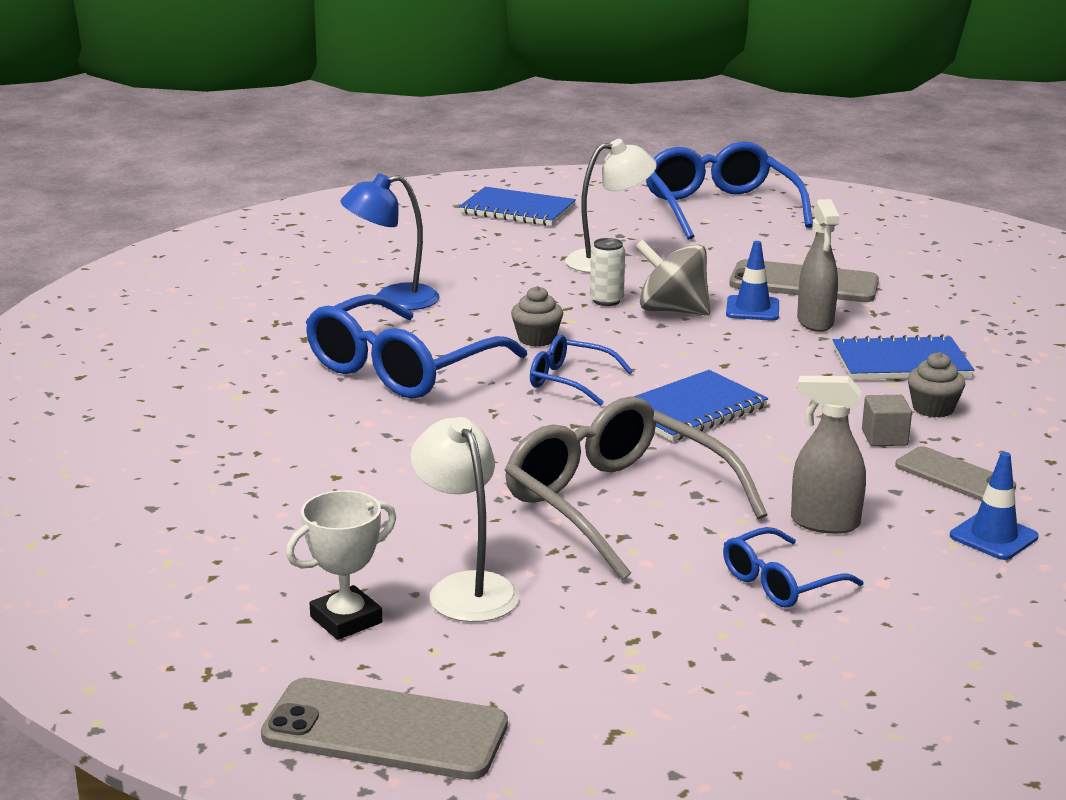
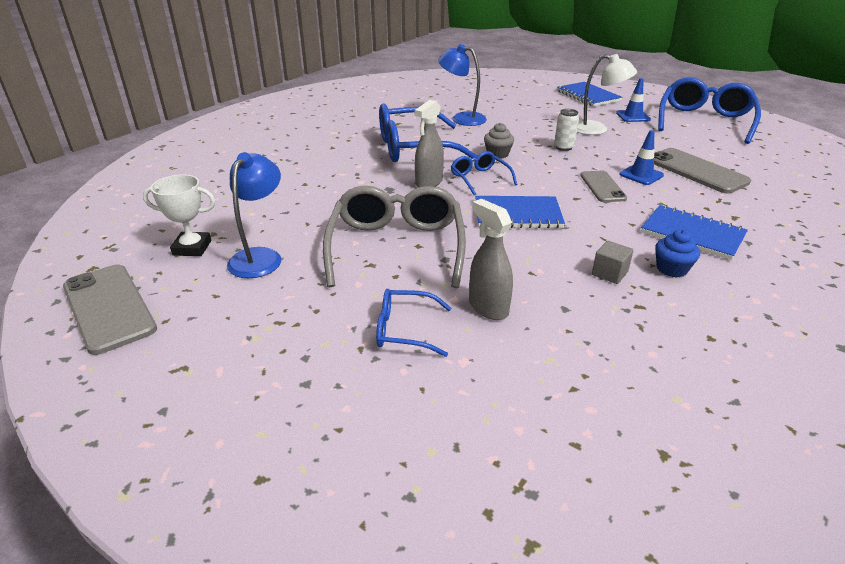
camera: 40 degrees right, 10 degrees up
white lamp [411,417,520,622] -> blue lamp [227,152,281,278]
grey spinning top [635,240,710,315] -> none
grey spray bottle [797,199,840,332] -> grey spray bottle moved to [414,100,444,188]
grey phone [895,446,1016,501] -> grey phone moved to [580,171,627,202]
grey cupcake [908,352,966,418] -> blue cupcake [655,229,700,277]
blue traffic cone [950,452,1039,560] -> blue traffic cone moved to [616,78,651,122]

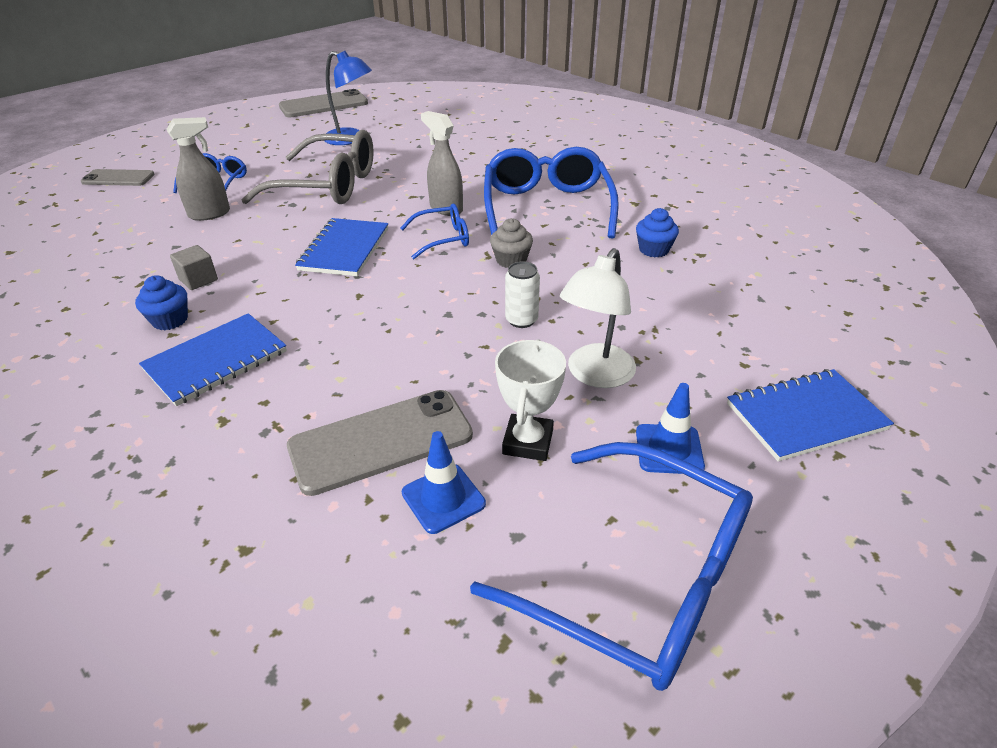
camera: 100 degrees right, 5 degrees up
white trophy [143,174,215,256] -> white trophy moved to [495,339,566,461]
blue lamp [438,44,487,126] -> blue cupcake [636,208,679,257]
grey phone [580,171,627,202] -> grey phone moved to [81,169,155,186]
blue traffic cone [619,130,664,185] -> blue traffic cone moved to [402,431,486,534]

